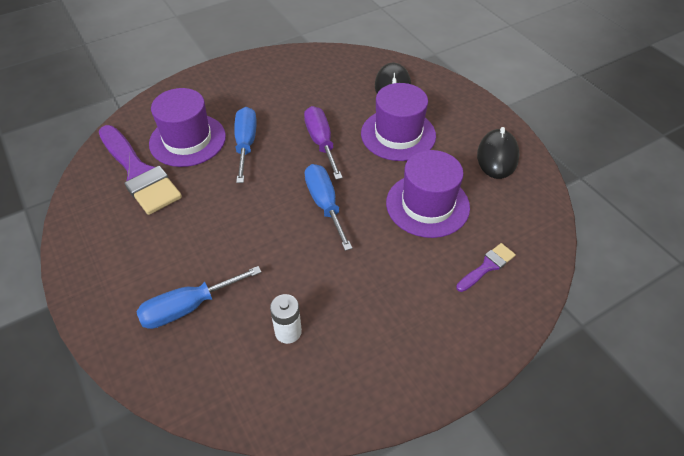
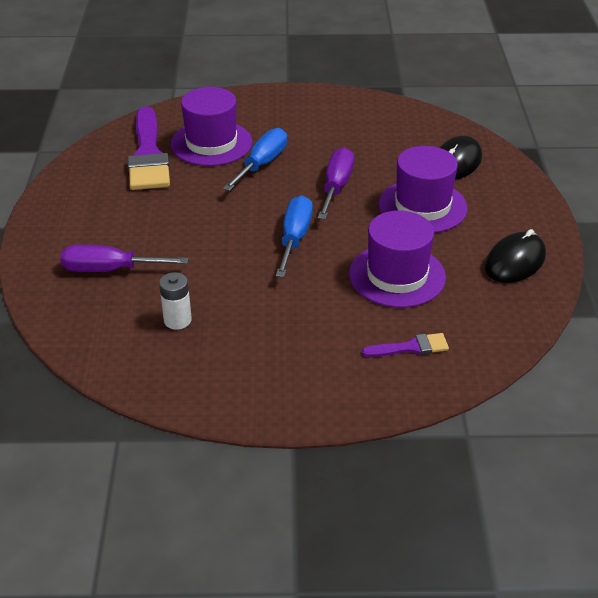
camera: 30 degrees right, 10 degrees down
blue screwdriver [136,266,261,329] -> purple screwdriver [60,245,189,272]

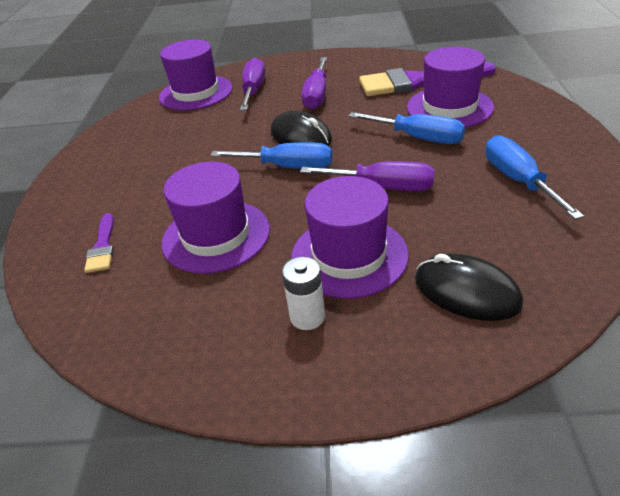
camera: 95 degrees right, 0 degrees up
white battery [159,272,192,330] -> white battery moved to [282,257,325,330]
black mouse [485,229,546,283] -> black mouse moved to [271,111,332,146]
none -> purple hat [159,40,233,110]
none -> purple screwdriver [301,57,327,109]
none -> blue screwdriver [485,135,584,220]

